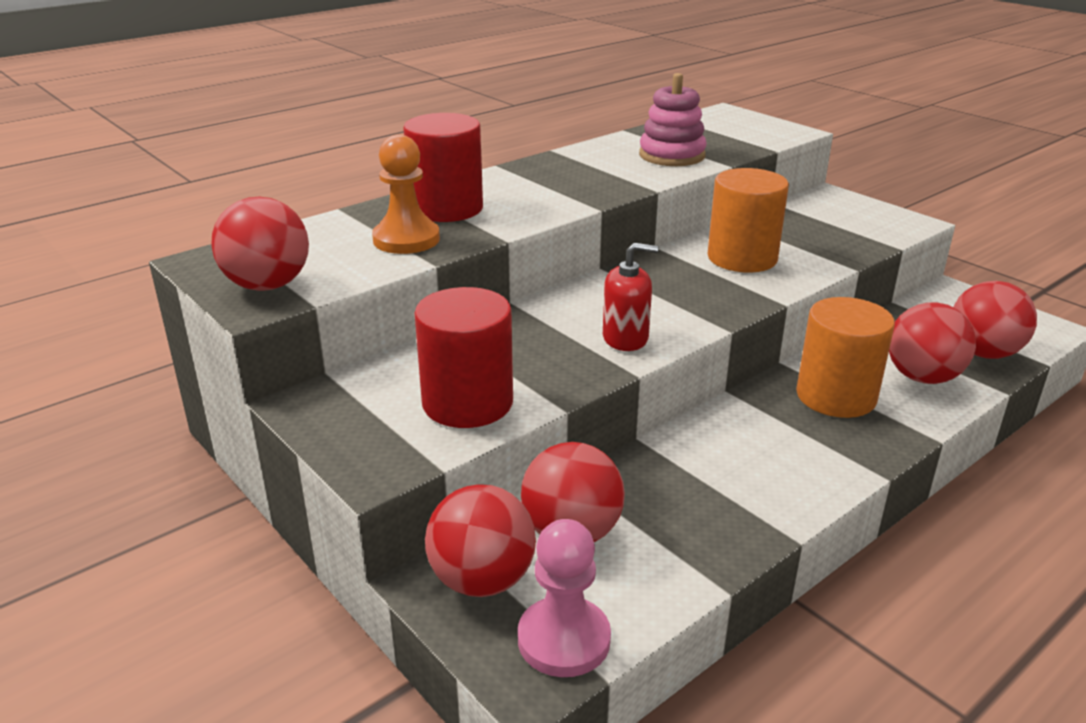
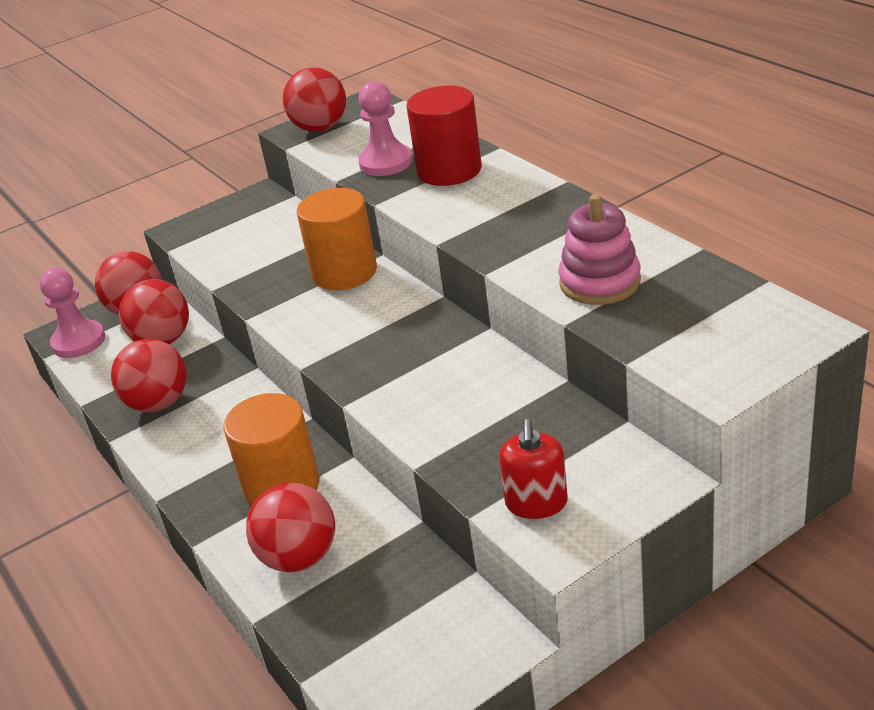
camera: 100 degrees right, 5 degrees up
orange pawn [372,134,440,254] -> pink pawn [358,81,413,176]
red cylinder [414,287,513,428] -> none
red soap dispenser [603,243,658,351] -> red soap dispenser moved to [499,419,568,519]
orange cylinder [707,168,789,273] -> orange cylinder moved to [297,188,377,290]
red ball [953,281,1037,359] -> red ball moved to [111,339,187,412]

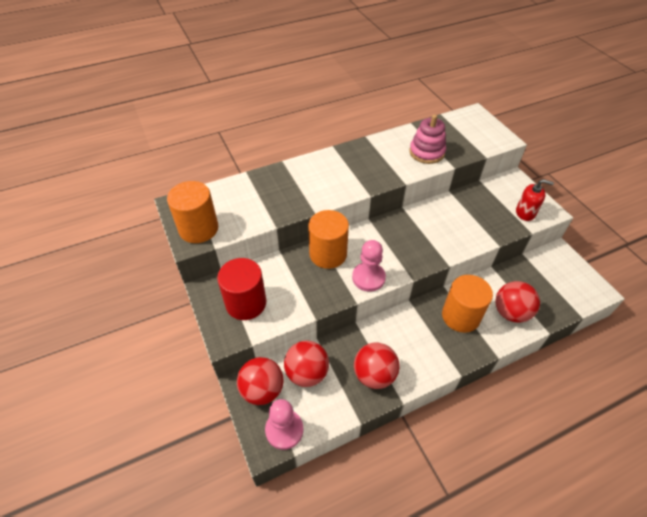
camera: 85 degrees left, 15 degrees up
red ball [283,67,346,132] -> orange cylinder [167,181,218,243]
pink pawn [358,81,413,176] -> pink pawn moved to [352,240,386,292]
red cylinder [407,86,482,186] -> red cylinder moved to [217,258,266,320]

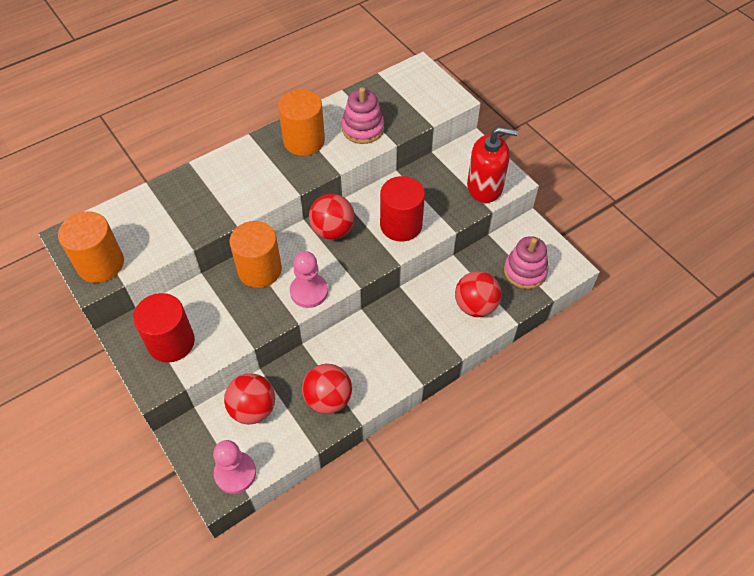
camera: 10 degrees left, 5 degrees up
red ball [237,357,284,405] -> red ball moved to [309,194,355,240]
orange cylinder [442,275,493,333] -> orange cylinder moved to [278,90,325,156]
red soap dispenser [516,179,554,221] -> red soap dispenser [467,127,518,203], size x1.57
none -> red cylinder [380,176,425,242]
none -> pink stacking toy [504,236,549,289]

